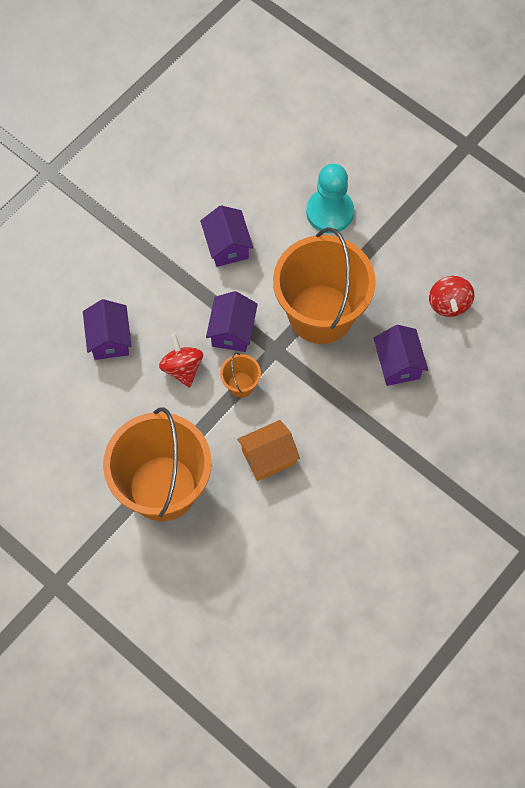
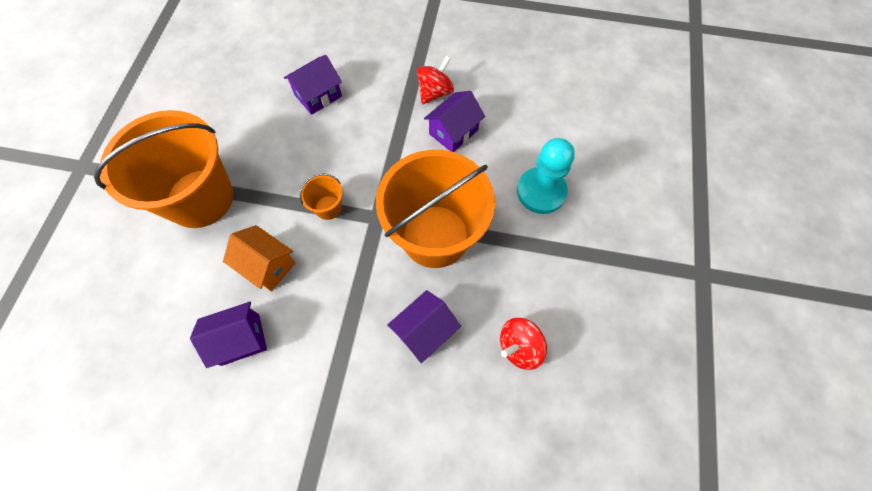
camera: 60 degrees right, 0 degrees up
red spinning top [159,334,203,388] -> red spinning top moved to [417,56,454,104]
purple house [206,291,258,352] -> purple house moved to [190,302,267,368]

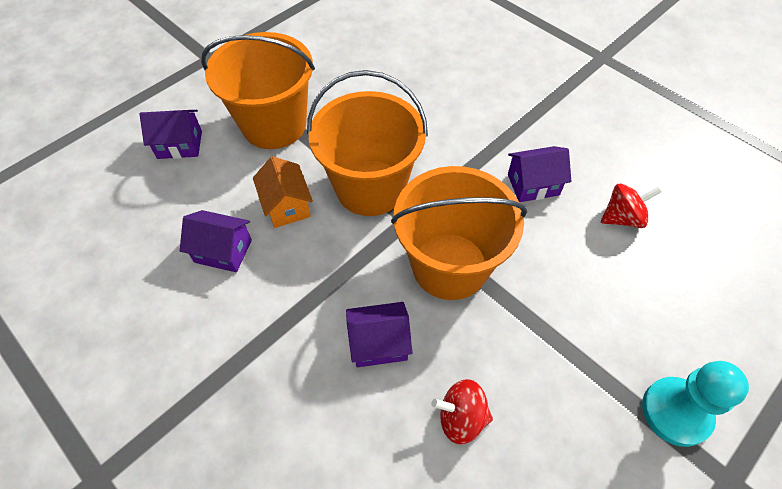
camera: 35 degrees right, 10 degrees down
purple house [284,55,342,115] -> purple house moved to [140,110,202,159]
orange bucket [300,173,343,220] -> orange bucket [307,70,428,216], size x2.48
red spinning top [417,56,454,104] -> red spinning top moved to [601,183,661,228]
turquoise pawn [517,138,575,214] -> turquoise pawn moved to [642,361,749,447]

